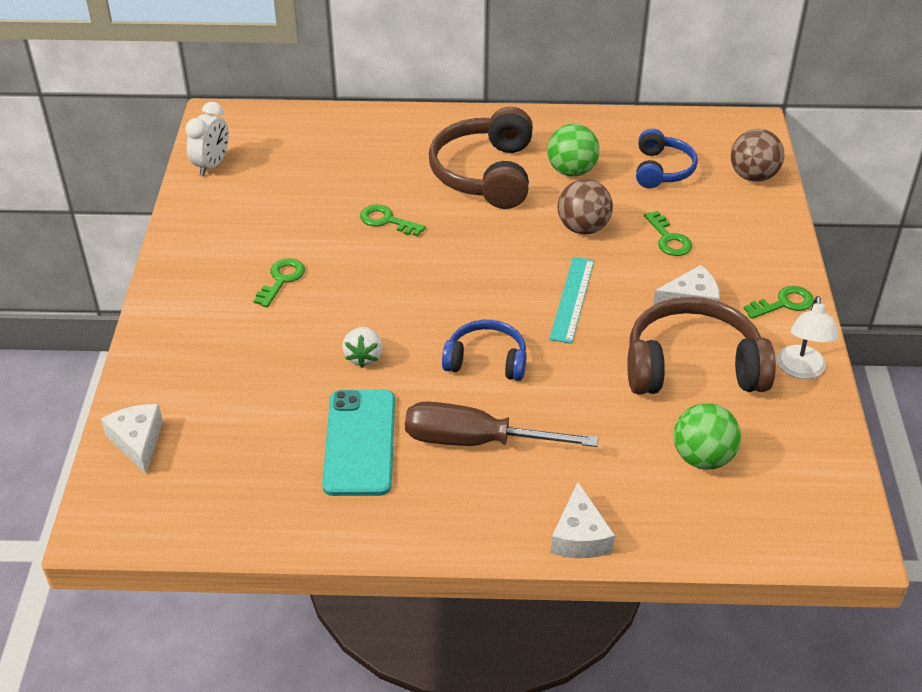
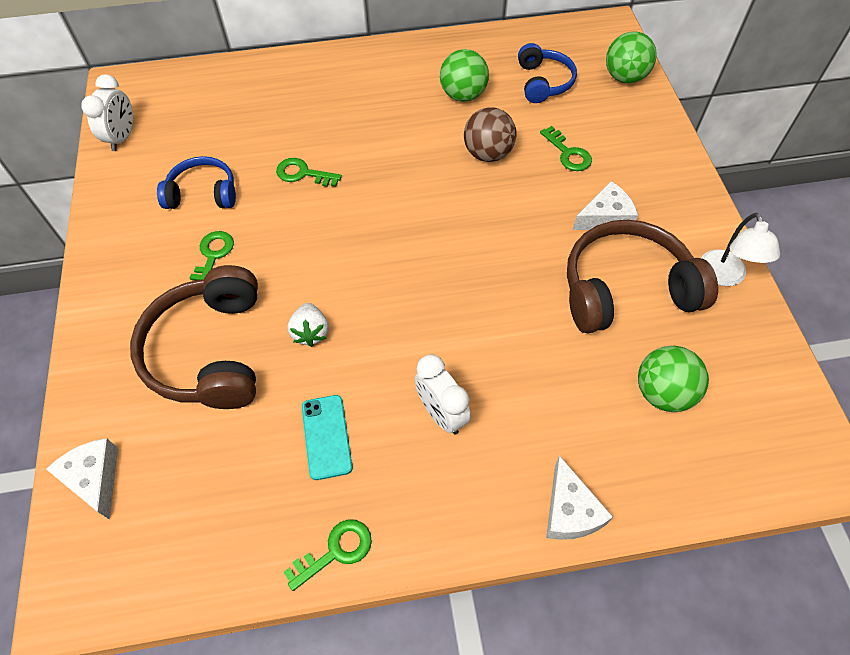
camera: 10 degrees left, 15 degrees up
turquoise phone [322,390,395,496] -> turquoise phone [302,395,353,480], size x0.62
brown screwdriver [405,402,599,447] -> white clock [415,354,471,434]
brown headphones [429,107,533,209] -> brown headphones moved to [130,265,258,409]
blue headphones [442,320,527,381] -> blue headphones moved to [157,156,236,209]
turquoise ruler [549,257,594,344] -> none
brown ball [731,129,784,182] -> green ball [606,31,657,83]
green key [743,286,814,319] -> green key moved to [284,519,372,591]

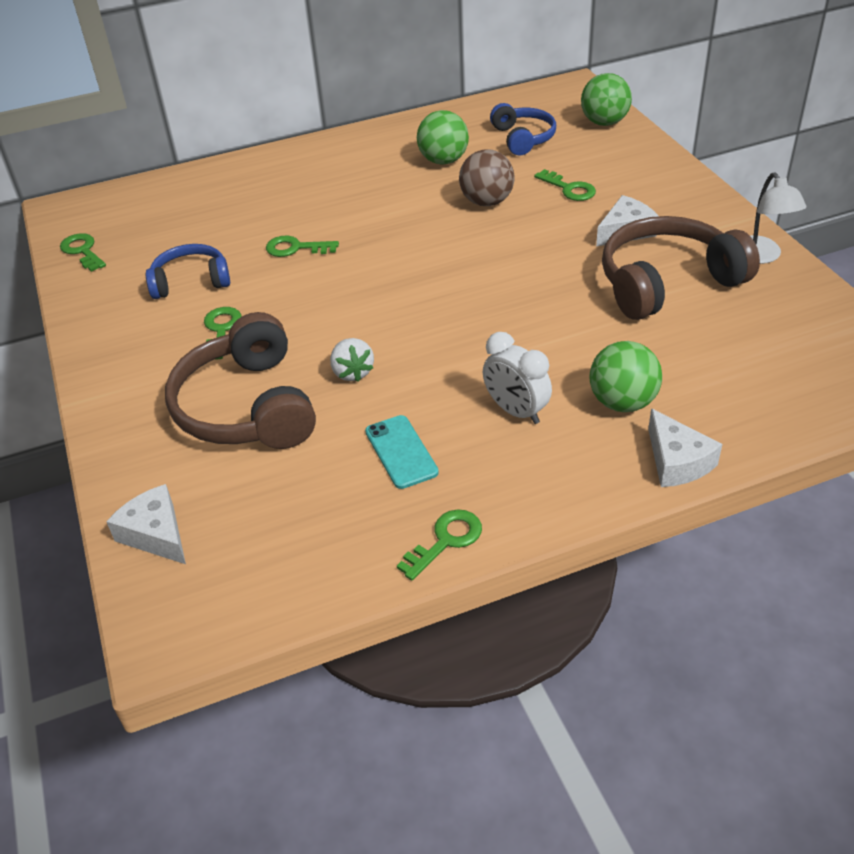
camera: 10 degrees left, 15 degrees down
white clock [81,74,133,151] -> green key [60,233,106,272]
green ball [638,346,709,412] -> green ball moved to [589,341,662,412]

